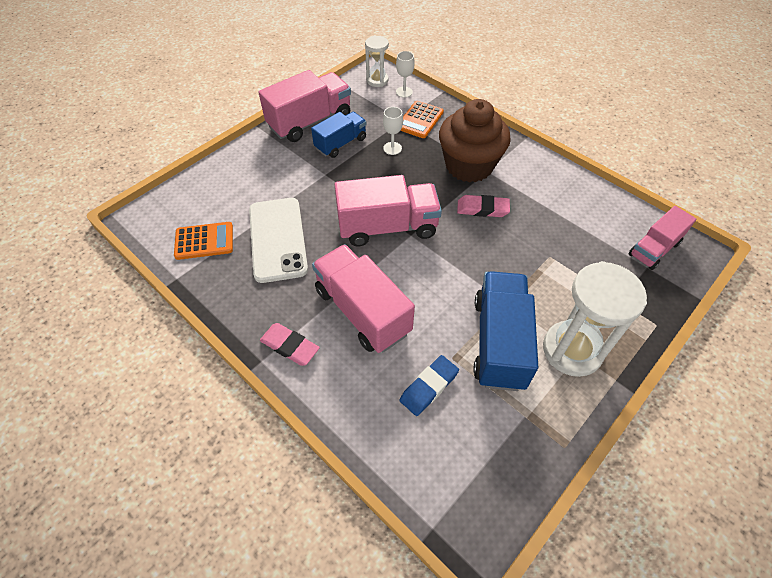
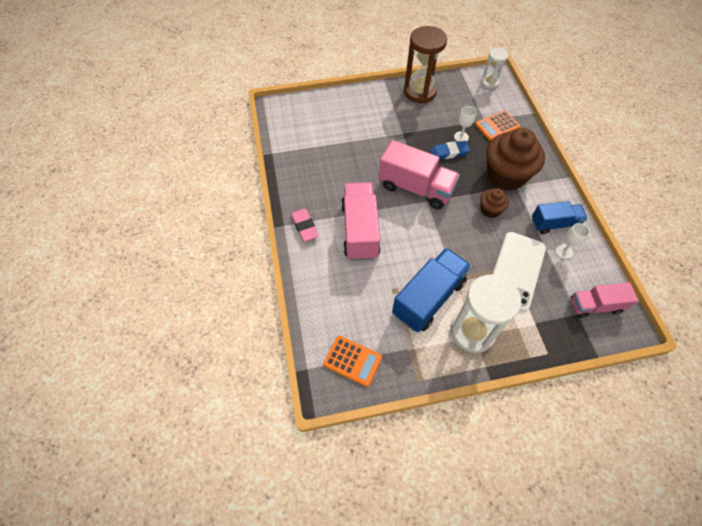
camera: 35 degrees right, 5 degrees up
orange calculator [174,222,233,260] -> orange calculator moved to [323,336,382,387]
white phone [249,198,308,283] -> white phone moved to [493,232,546,311]
pink truck [258,70,351,142] -> brown hourglass [404,26,447,103]
blue truck [311,112,367,158] -> blue truck moved to [532,201,588,234]
white goblet [396,51,415,98] -> white goblet moved to [555,223,590,259]
blue eraser [399,355,459,416] -> blue eraser moved to [430,141,470,159]
pink eraser [457,195,510,217] -> brown cupcake [480,188,509,218]

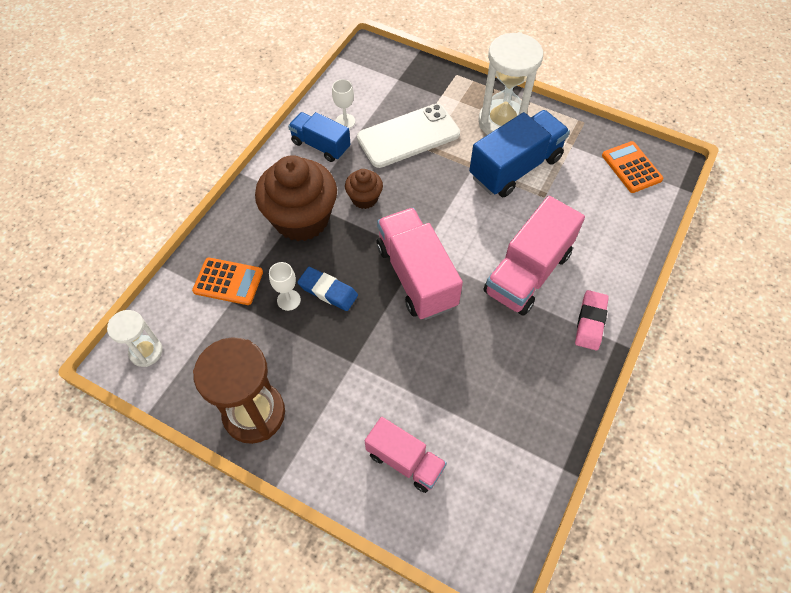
camera: 140 degrees left, 0 degrees up
blue truck [392,248,471,333] -> blue truck turned 150 degrees clockwise [469,110,570,197]
pink truck [571,282,638,318] -> pink truck moved to [365,417,447,493]

